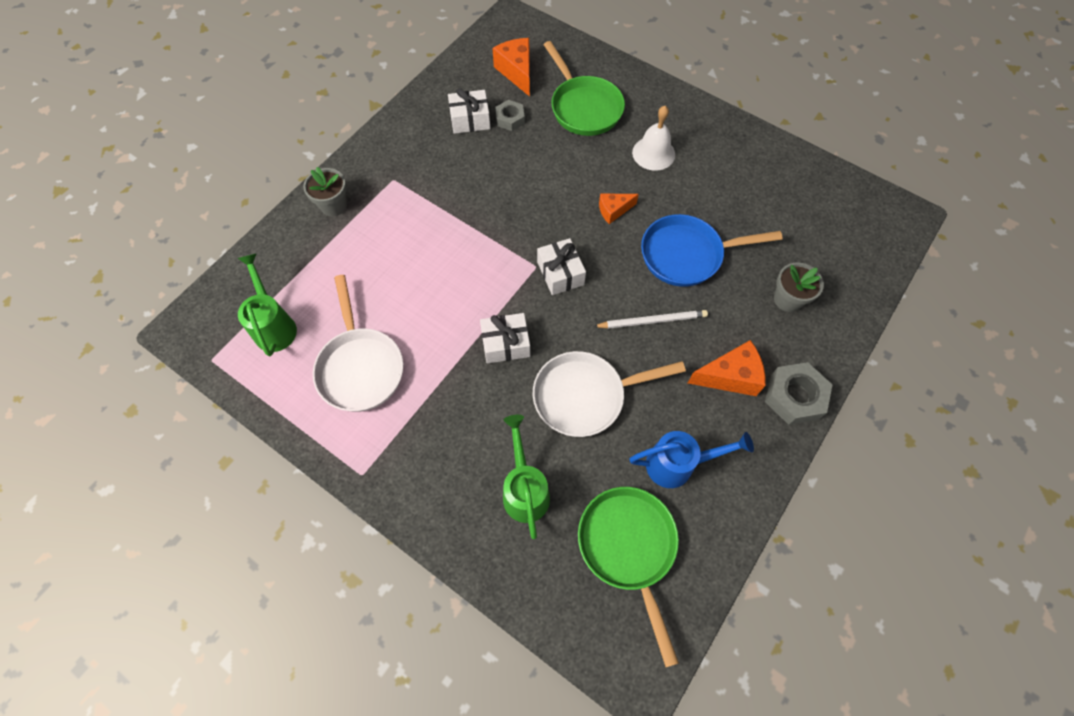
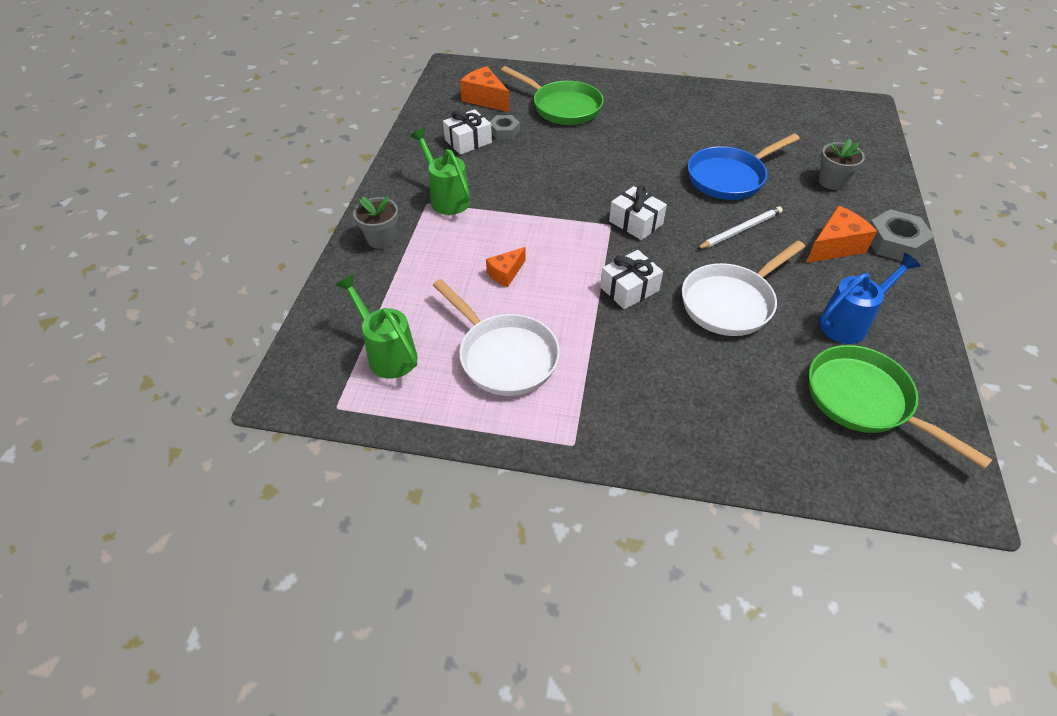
camera: 25 degrees left, 15 degrees down
green watering can [503,415,550,539] -> green watering can moved to [410,128,470,215]
orange cheese [599,193,639,224] -> orange cheese moved to [486,247,526,287]
white bell [632,106,675,171] -> none

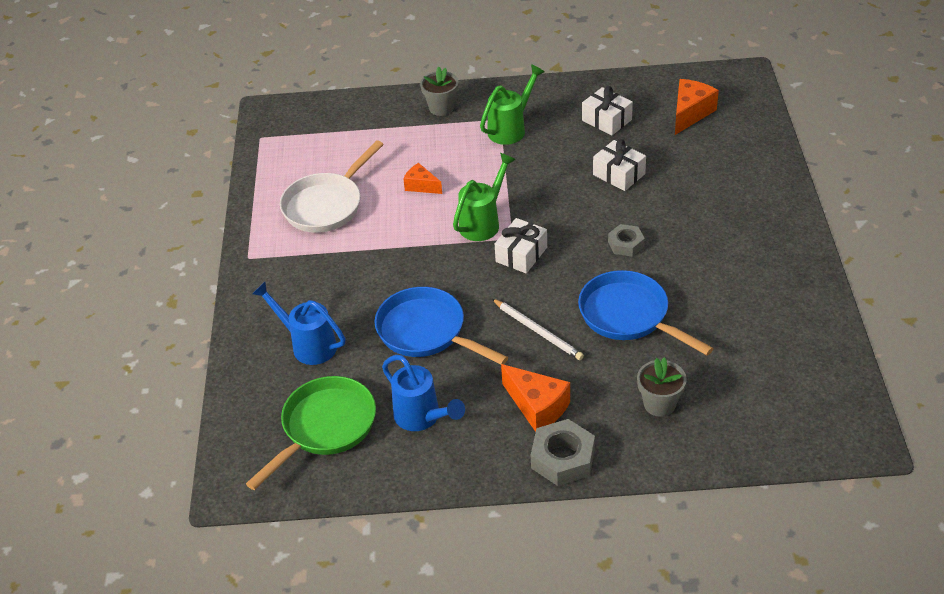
camera: 80 degrees right, 5 degrees down
green watering can [336,274,418,379] -> green watering can moved to [453,153,516,241]
grey nut [490,115,520,139] -> grey nut moved to [608,224,645,257]
green pan [501,66,604,125] -> none
white gift [600,250,663,309] -> white gift moved to [593,139,646,191]
white pan [682,240,805,336] -> blue pan [375,287,508,365]
none -> blue watering can [252,282,346,365]

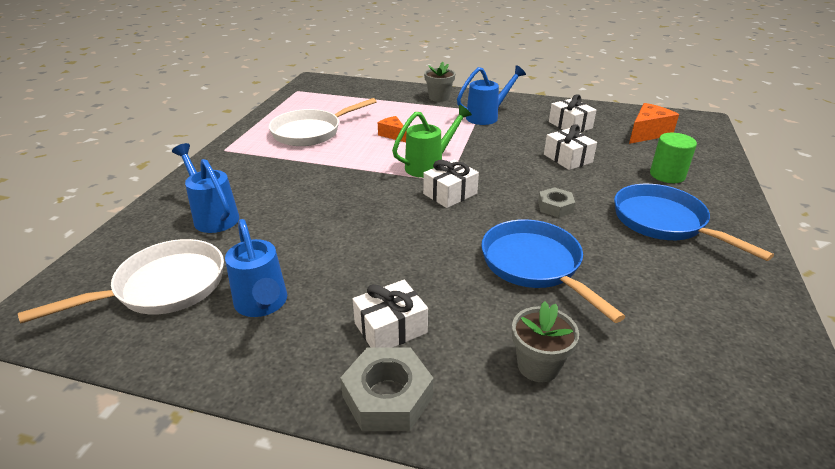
camera: 15 degrees right, 10 degrees down
green pan [246,376,376,490] -> white pan [18,239,224,323]
blue pan [375,287,508,365] -> blue pan moved to [614,184,774,261]
green watering can [480,64,545,145] -> blue watering can [457,65,526,125]
white pencil [492,299,584,360] -> none
orange cheese [501,364,570,432] -> white gift [353,280,428,348]
none -> green cylinder [650,133,697,183]

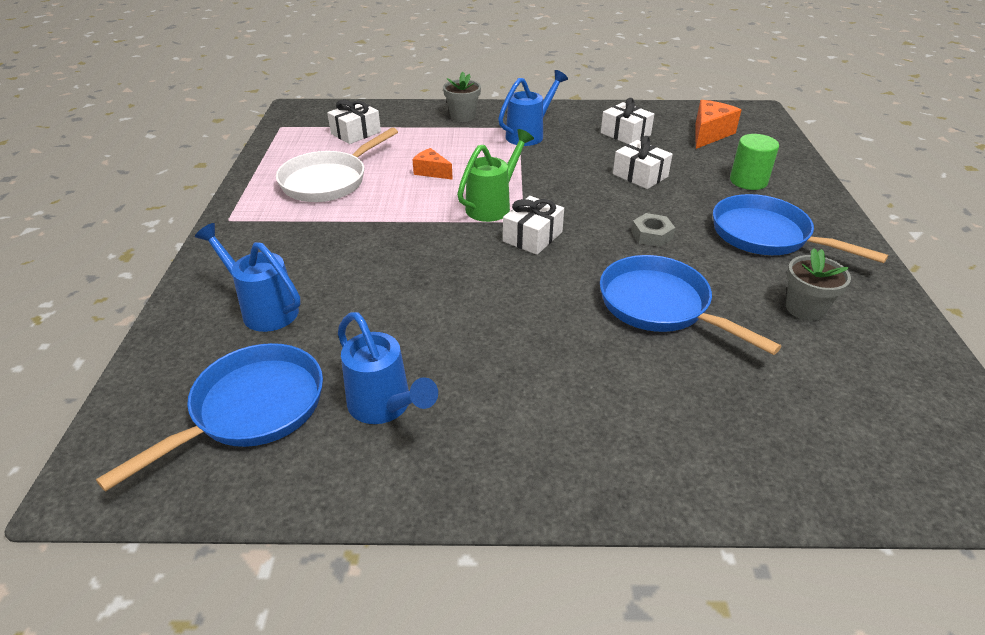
camera: 15 degrees left, 5 degrees up
white pan [18,239,224,323] -> blue pan [96,343,323,492]
grey nut [340,347,434,431] -> none
white gift [353,280,428,348] -> white gift moved to [327,100,381,144]
grey flower pot [512,301,579,382] -> grey flower pot moved to [786,248,851,321]

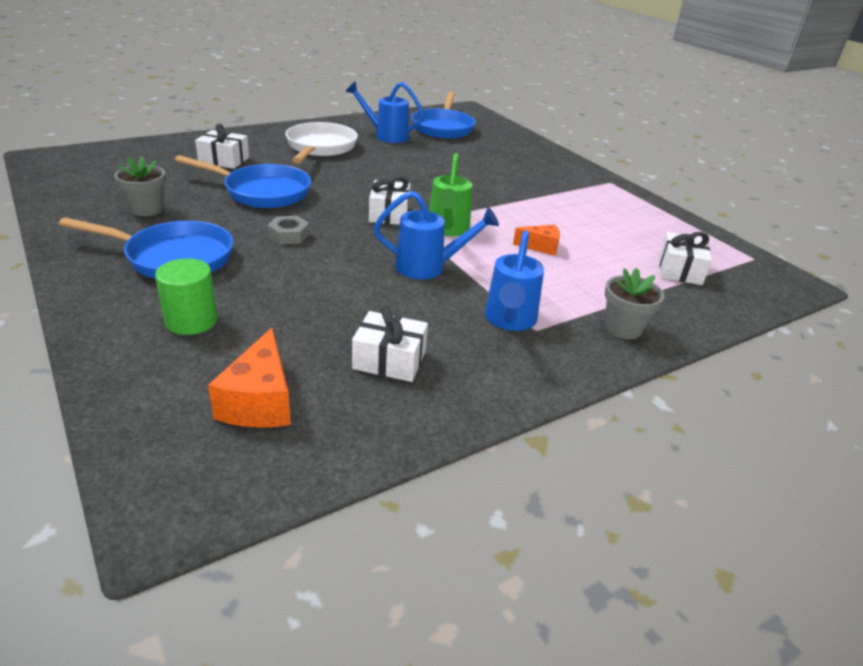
camera: 145 degrees right, 5 degrees down
blue watering can [195,223,301,332] -> blue watering can moved to [374,191,499,279]
white pan [276,128,398,202] -> white pan moved to [285,122,358,163]
white gift [613,136,673,189] -> white gift moved to [195,124,249,169]

